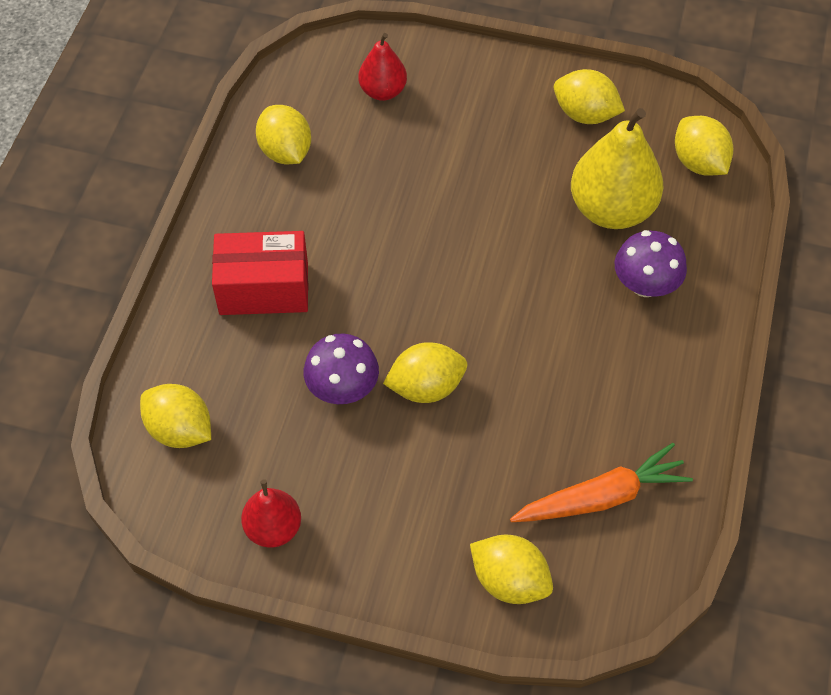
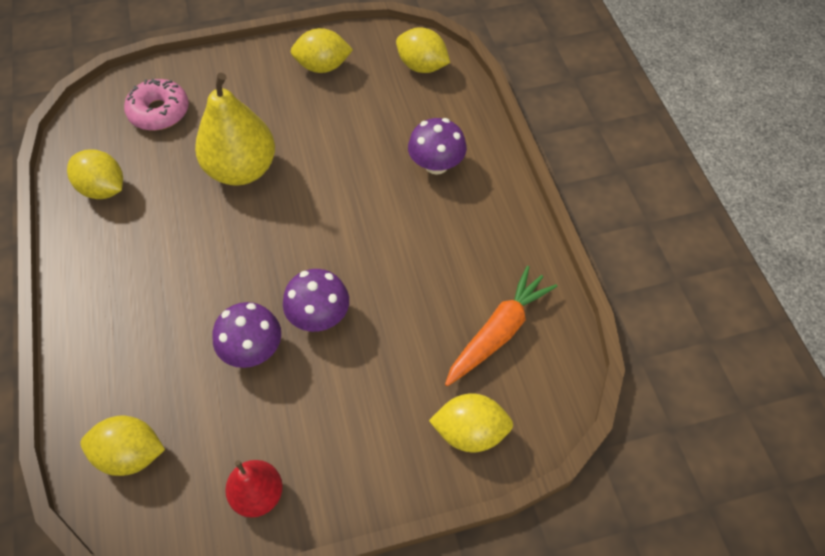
camera: 30 degrees left, 0 degrees up
red box [212,231,308,315] -> none
red pear [358,33,407,101] -> pink donut [124,78,189,131]
yellow lemon [383,342,467,403] -> purple mushroom [283,269,349,332]
yellow pear [571,108,663,229] -> yellow pear moved to [195,73,275,186]

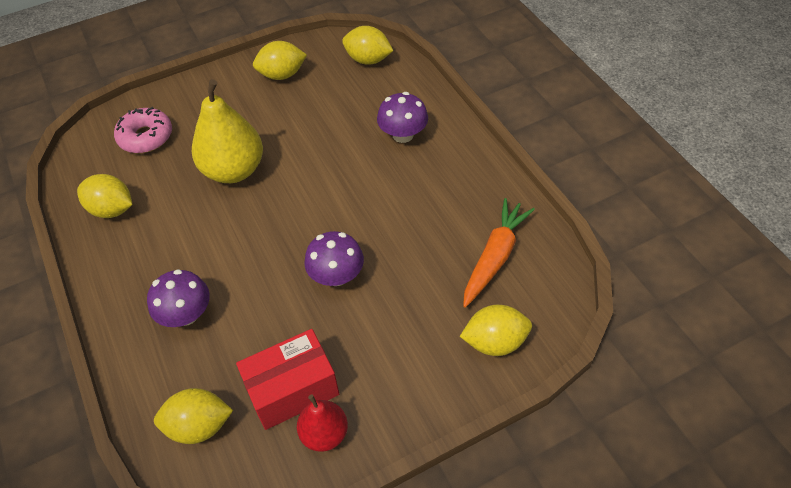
camera: 10 degrees left, 5 degrees down
purple mushroom [213,302,281,368] -> purple mushroom moved to [147,269,210,327]
none -> red box [236,329,339,430]

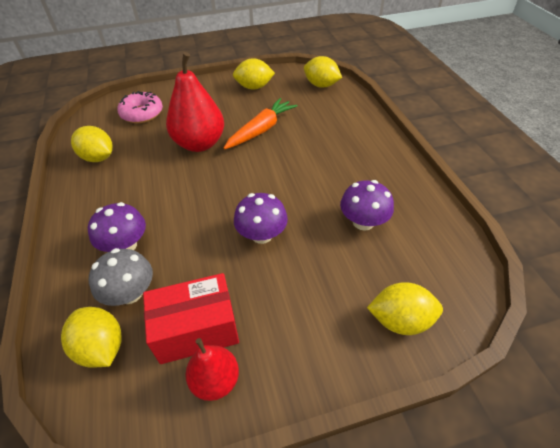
camera: 10 degrees right, 5 degrees down
yellow lemon [154,388,233,444] -> yellow lemon turned 45 degrees clockwise [61,307,122,368]
yellow pear [192,79,263,183] -> red pear [166,52,224,152]
purple mushroom [377,92,428,143] -> purple mushroom moved to [340,180,394,231]
orange carrot [463,198,535,308] -> orange carrot moved to [224,98,298,149]
none -> grey mushroom [89,248,153,306]

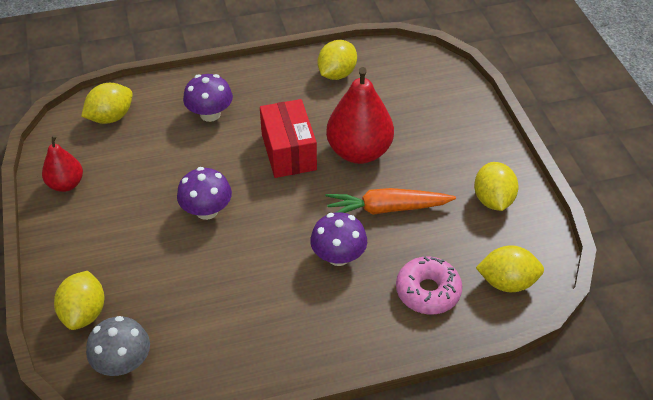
camera: 90 degrees right, 0 degrees up
grey mushroom [89,248,153,306] -> grey mushroom moved to [86,316,150,376]
pink donut [117,91,163,123] -> pink donut moved to [396,257,462,315]
red box [143,273,239,364] -> red box moved to [260,99,317,178]
orange carrot [224,98,298,149] -> orange carrot turned 135 degrees clockwise [326,188,456,215]
yellow lemon [304,56,342,88] -> yellow lemon turned 60 degrees clockwise [476,245,544,292]
purple mushroom [340,180,394,231] -> purple mushroom moved to [310,212,367,266]

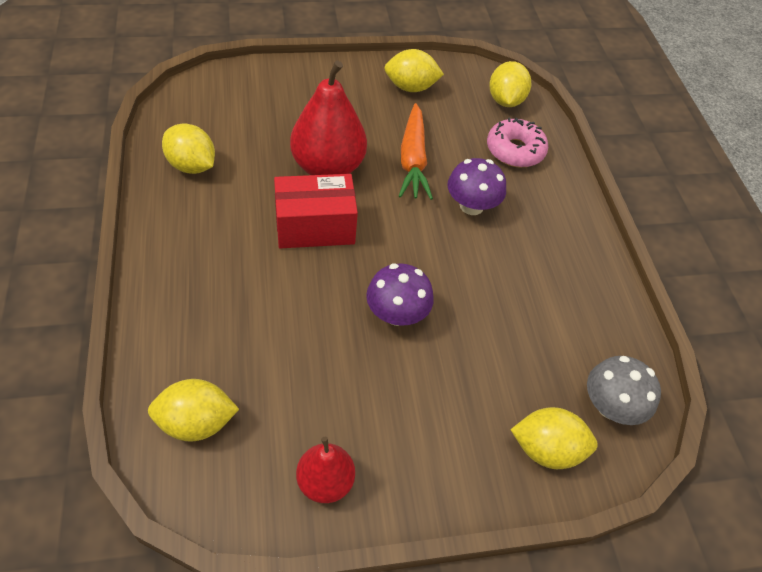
camera: 90 degrees left, 5 degrees up
yellow lemon [81,83,133,124] -> yellow lemon turned 60 degrees counterclockwise [148,379,239,442]
purple mushroom [183,74,233,122] -> none

